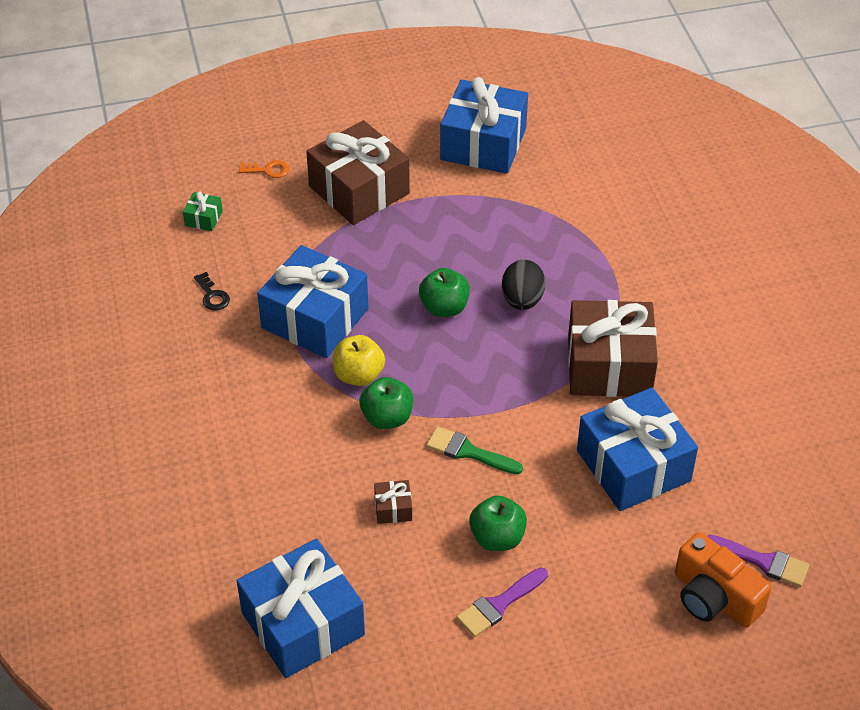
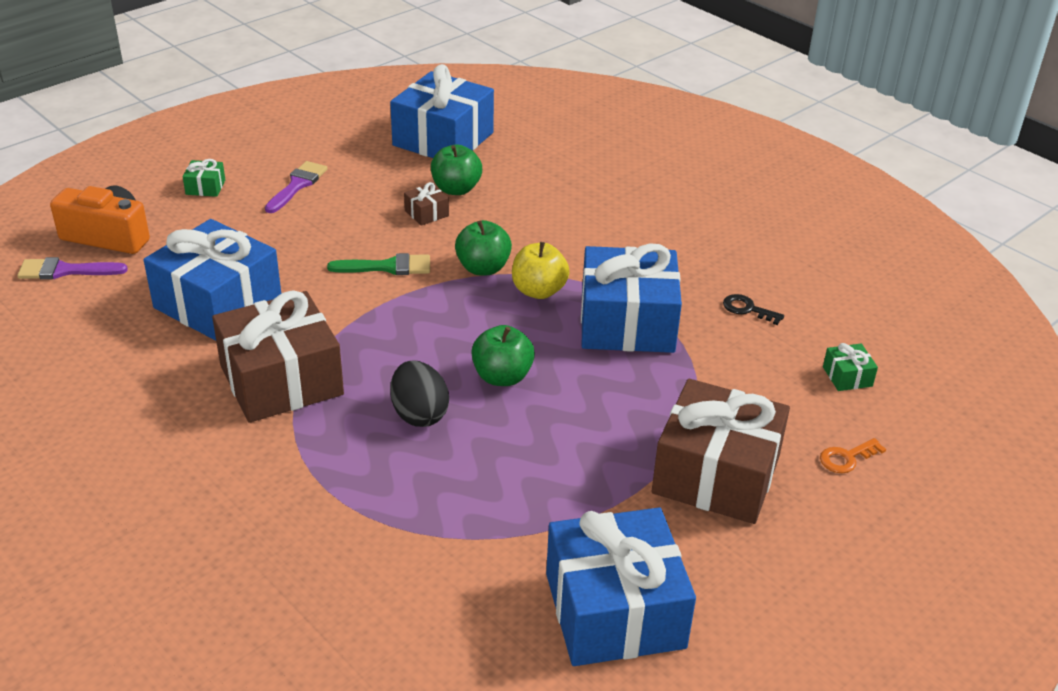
camera: 150 degrees right, 10 degrees down
green apple [469,495,527,551] -> green apple moved to [431,144,482,195]
none -> green gift [183,159,225,197]

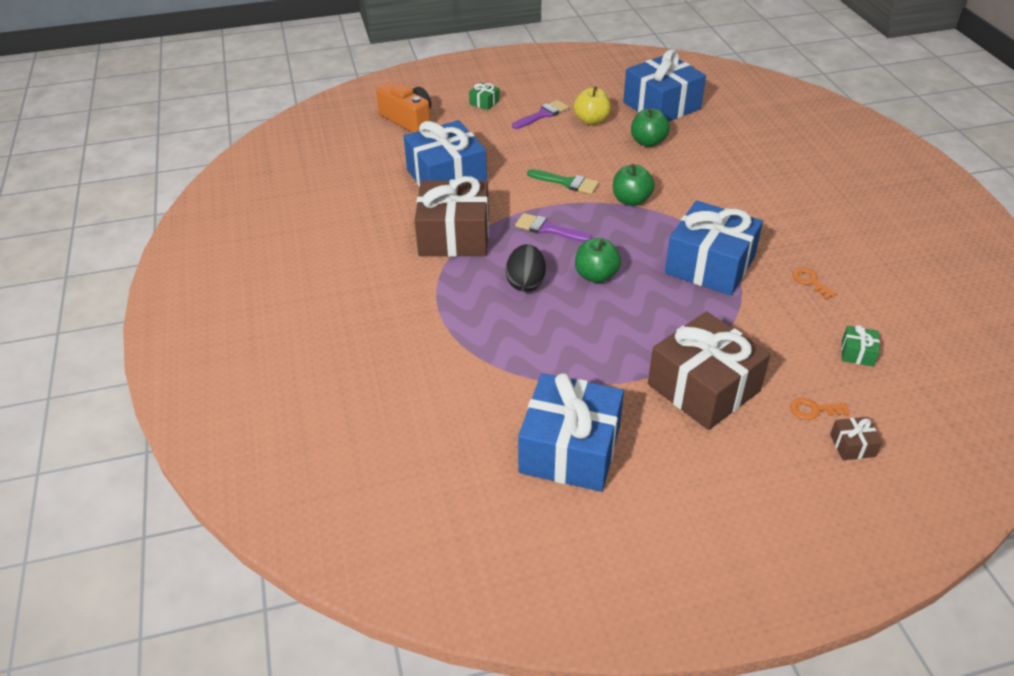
camera: 30 degrees right, 5 degrees up
purple brush [17,257,128,280] -> purple brush moved to [515,213,592,242]
brown gift [404,182,449,226] -> brown gift moved to [830,417,882,460]
yellow apple [512,242,570,299] -> yellow apple moved to [574,86,611,125]
black key [723,294,784,325] -> orange key [792,268,836,300]

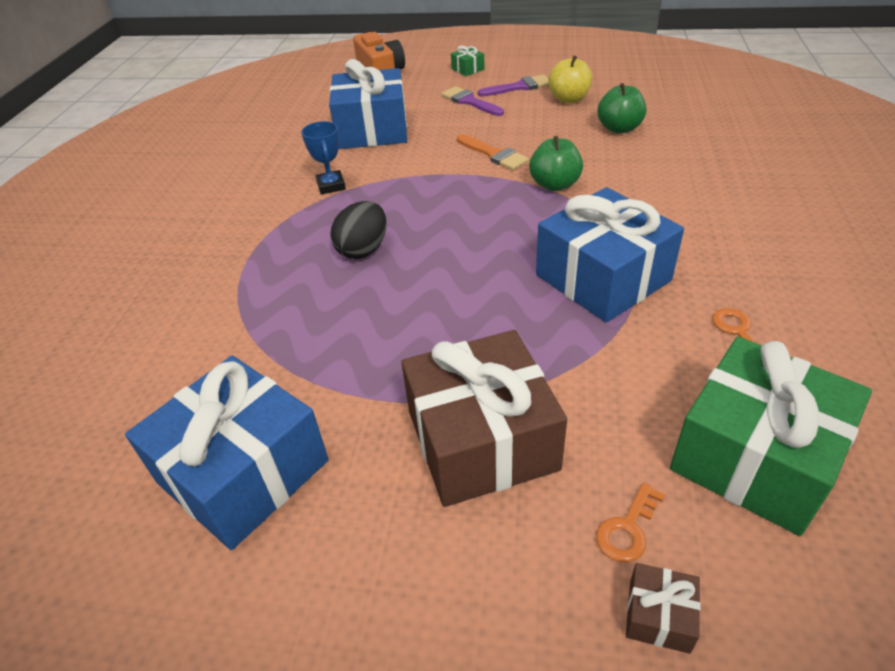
camera: 25 degrees right, 0 degrees up
brown gift [415,176,489,257] -> blue trophy [301,121,346,195]
purple brush [515,213,592,242] -> purple brush moved to [441,86,504,116]
green brush [527,169,599,194] -> orange brush [457,134,529,170]
green apple [575,238,621,283] -> none
blue gift [623,49,706,122] -> none
orange key [790,398,850,420] -> orange key turned 75 degrees counterclockwise [596,483,665,562]
green gift [841,325,880,367] -> green gift [670,337,872,536], size x2.50

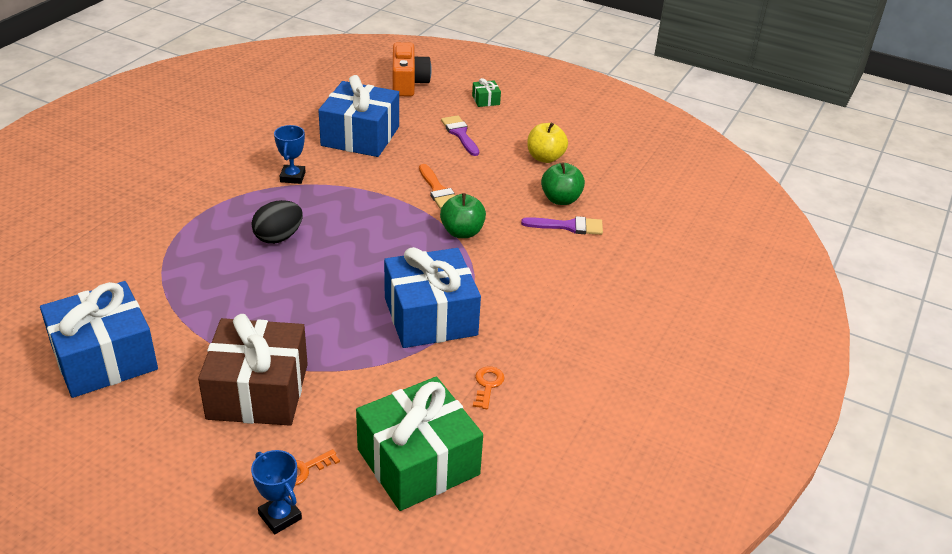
camera: 15 degrees right, 5 degrees down
purple brush [478,75,549,97] -> purple brush moved to [521,216,603,235]
brown gift [626,563,701,654] -> blue trophy [251,450,302,534]

